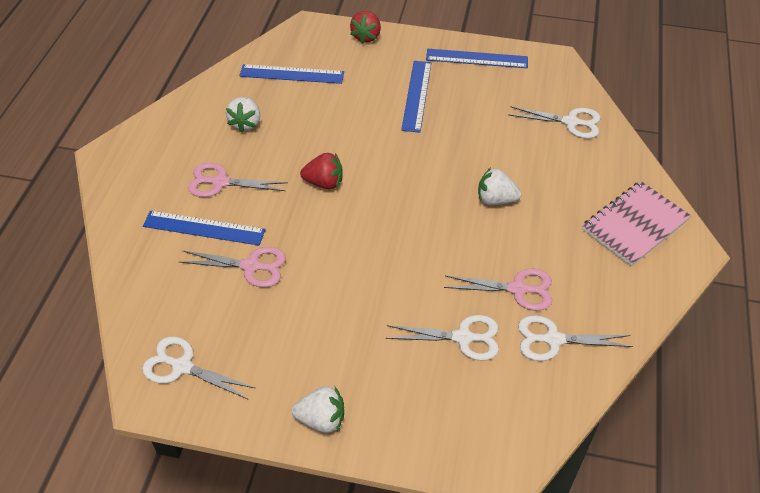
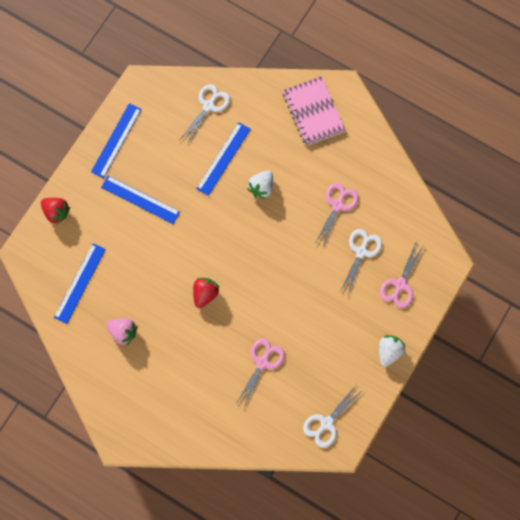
camera: 70 degrees left, 25 degrees up
blue ruler [143,211,266,246] -> blue ruler moved to [196,122,251,196]
pink scissors [188,163,288,197] -> pink scissors moved to [380,243,424,308]
white strawberry [226,97,260,133] -> pink strawberry [106,318,137,346]
white scissors [518,315,633,361] -> none

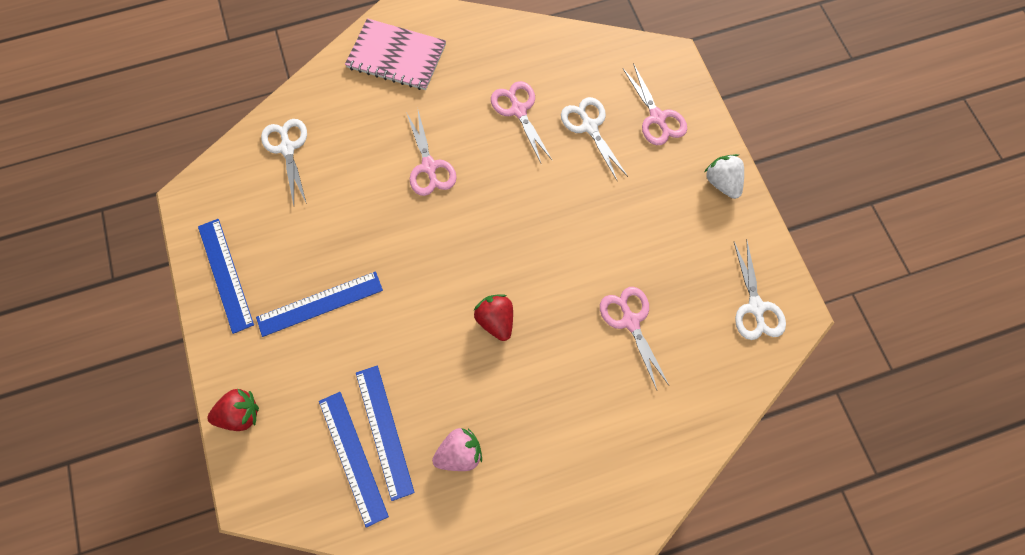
camera: 50 degrees left, 5 degrees down
blue ruler [196,122,251,196] -> blue ruler moved to [356,365,415,501]
white strawberry [247,170,273,199] -> pink scissors [406,111,456,196]

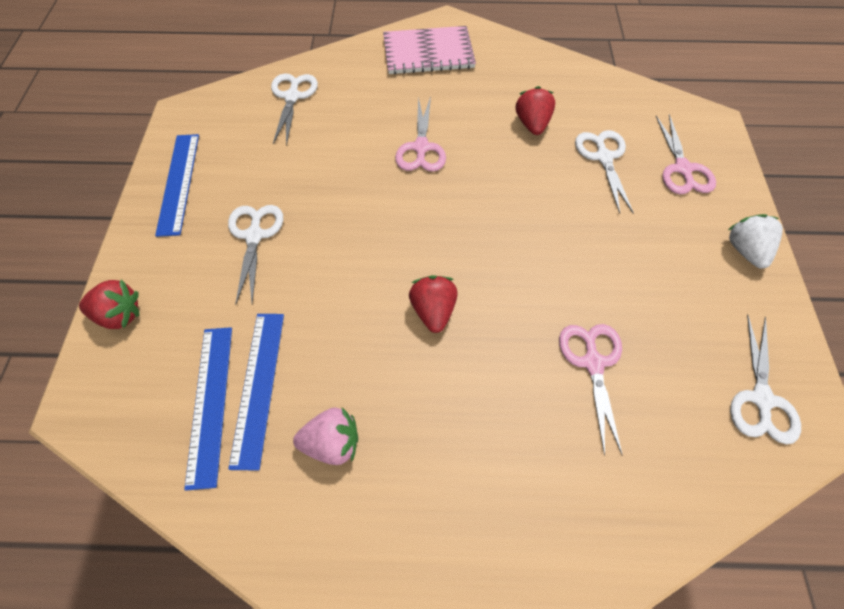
camera: 20 degrees right, 10 degrees down
blue ruler [256,272,383,337] -> white scissors [228,205,283,305]
pink notebook [345,18,446,90] -> pink notebook turned 45 degrees counterclockwise [383,26,476,74]
pink scissors [491,81,553,163] -> red strawberry [516,86,555,135]

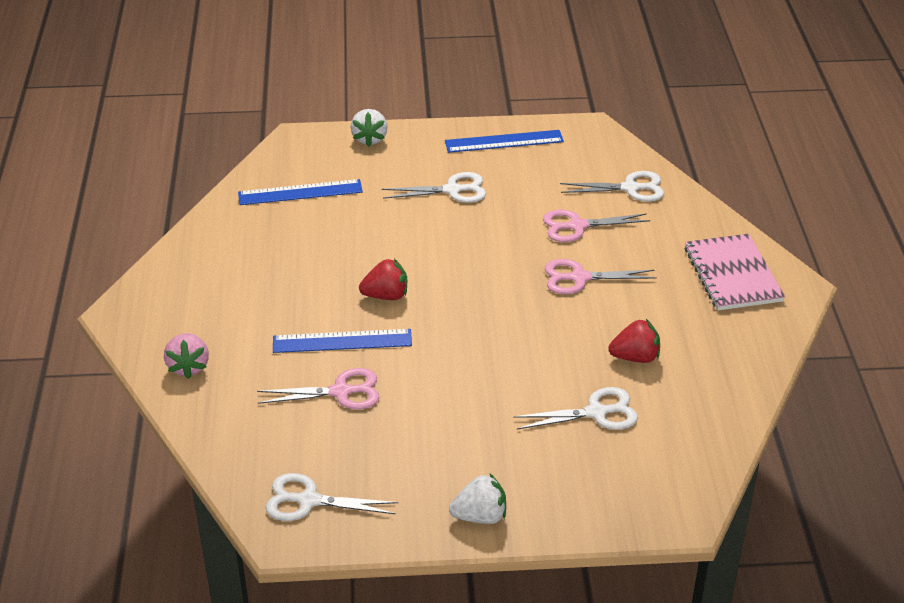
camera: 85 degrees right, 20 degrees down
red strawberry [79,280,140,329] -> white strawberry [351,109,388,147]
blue ruler [228,314,284,471] -> blue ruler moved to [273,329,412,353]
pink strawberry [293,408,358,465] -> pink strawberry moved to [164,333,209,379]
pink scissors [656,114,716,194] -> pink scissors moved to [543,210,650,242]

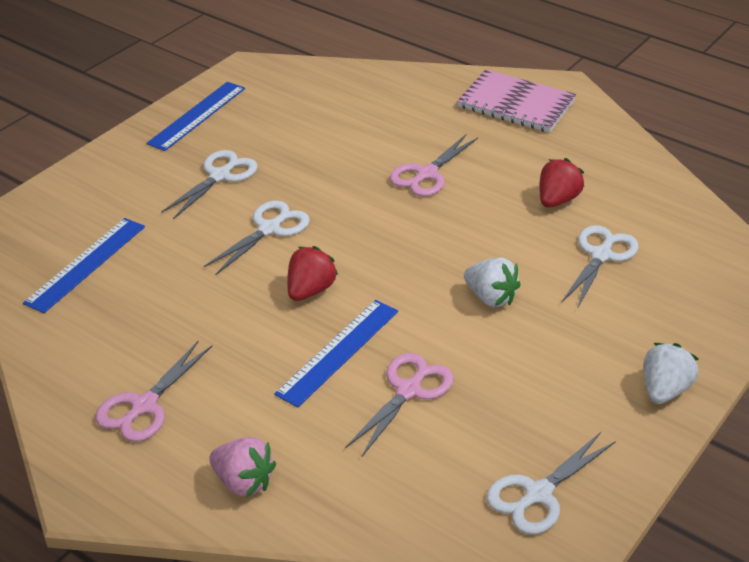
camera: 50 degrees left, 0 degrees up
white strawberry [351,109,388,147] -> white strawberry moved to [464,257,521,307]
pink scissors [543,210,650,242] -> pink scissors moved to [95,341,212,442]
white scissors [560,171,664,202] -> white scissors moved to [203,201,310,275]

